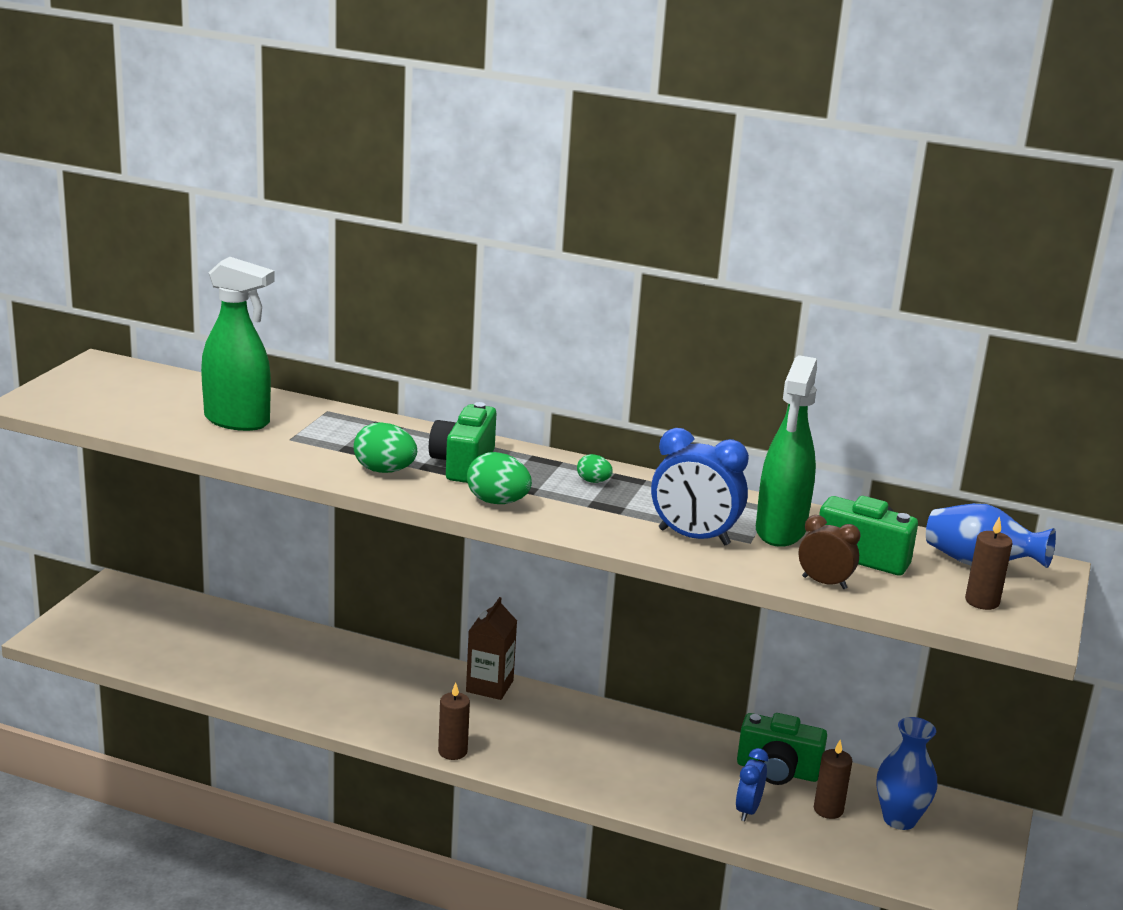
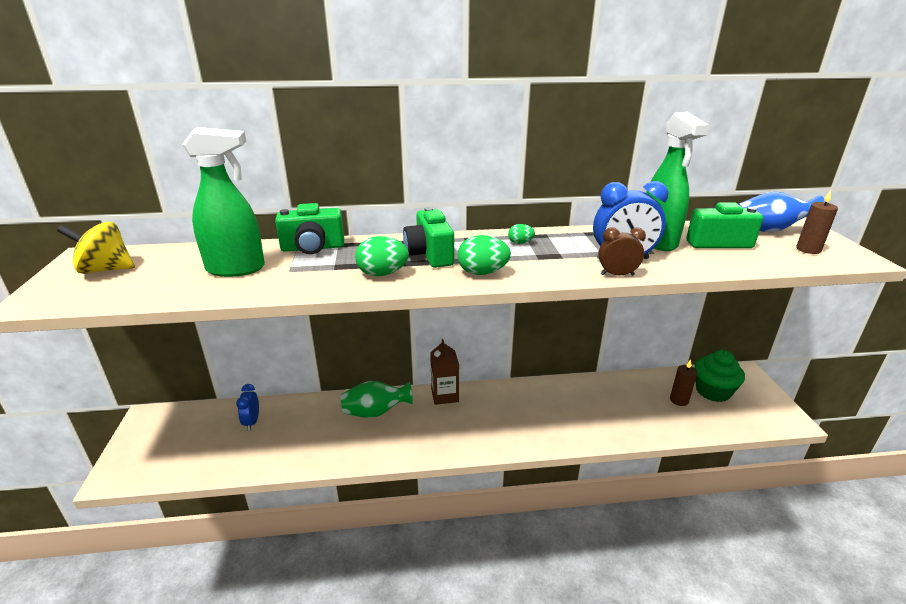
camera: 25 degrees left, 5 degrees up
brown candle [438,682,470,760] -> none
blue clock [736,748,769,821] -> blue clock moved to [236,384,259,431]
green camera [737,713,827,785] -> green camera moved to [275,203,344,254]
brown clock [799,515,861,589] -> brown clock moved to [598,227,646,276]
blue vase [876,717,937,830] -> green cupcake [694,350,745,402]
none -> yellow spinning top [57,222,135,274]
none -> green vase [341,381,413,418]

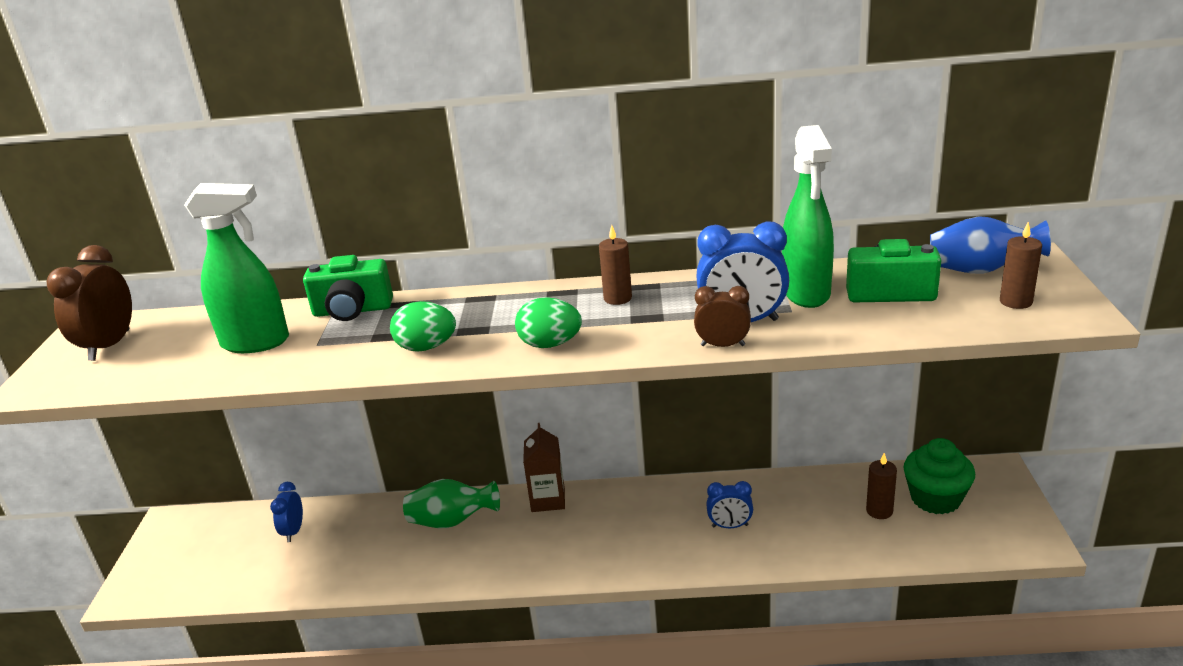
camera: 10 degrees right, 0 degrees up
yellow spinning top [57,222,135,274] -> brown clock [47,245,132,361]
green camera [403,207,454,268] -> none
green egg [508,224,535,244] -> brown candle [599,225,632,305]
none -> blue clock [706,481,753,528]

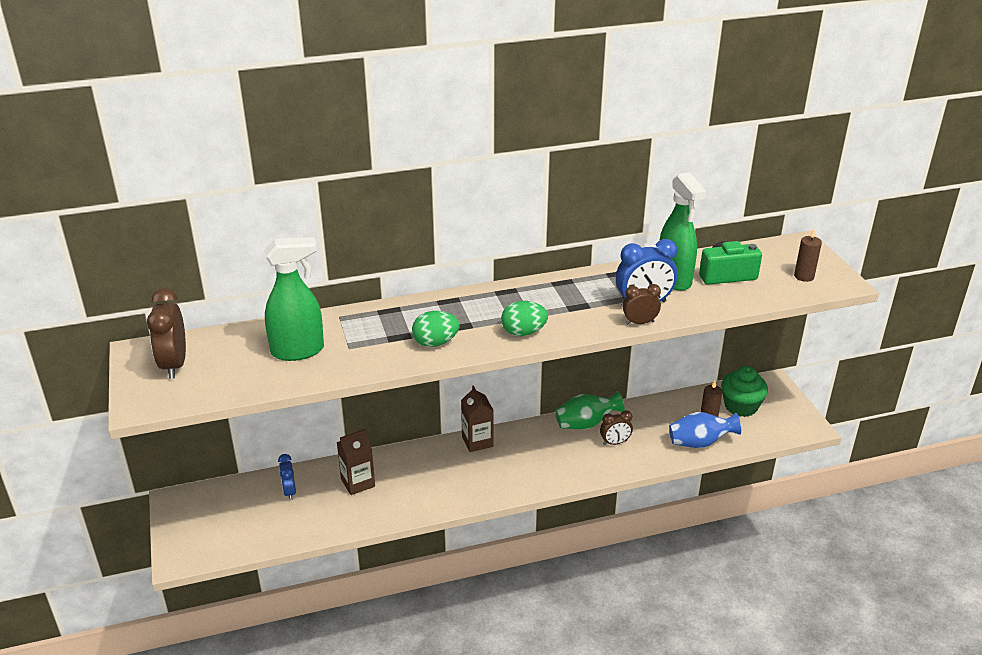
camera: 20 degrees left, 5 degrees up
green camera [303,255,393,321] -> none
green vase [403,479,500,528] -> green vase moved to [555,391,625,429]
brown candle [599,225,632,305] -> none
blue clock [706,481,753,528] -> brown clock [600,410,633,445]
blue vase [930,216,1051,274] -> blue vase moved to [669,412,741,448]
none -> brown carton [337,429,375,495]

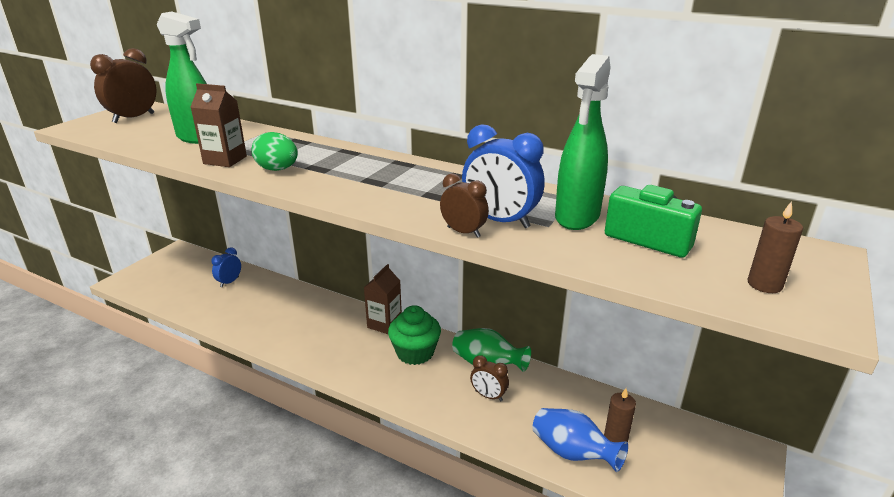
camera: 45 degrees right, 5 degrees down
brown carton [337,429,375,495] -> brown carton moved to [191,83,247,167]
green egg [501,301,548,336] -> none
green cupcake [721,366,768,417] -> green cupcake moved to [388,305,441,365]

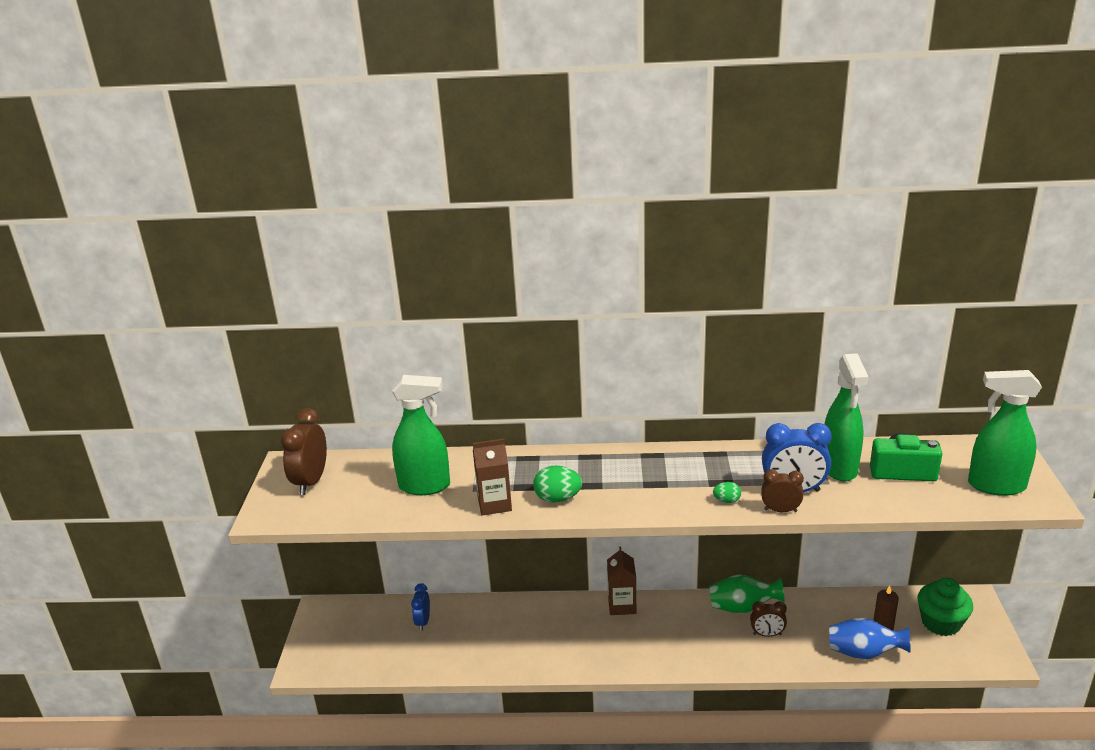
camera: 25 degrees left, 0 degrees up
green cupcake [388,305,441,365] -> green cupcake moved to [917,578,973,636]
brown candle [748,201,803,293] -> green spray bottle [968,370,1042,496]
none -> green egg [713,482,741,503]

